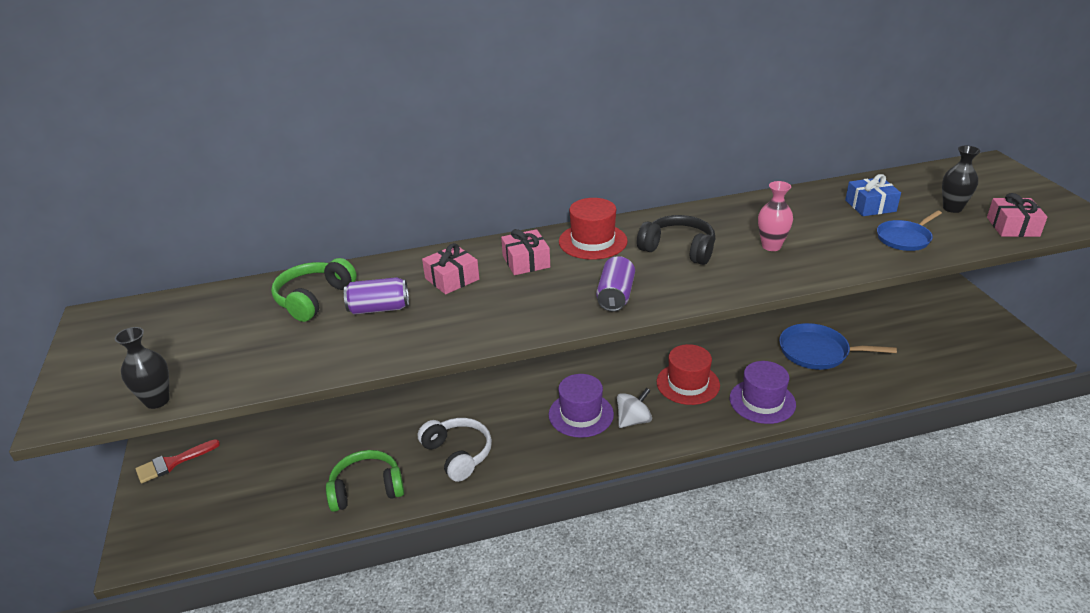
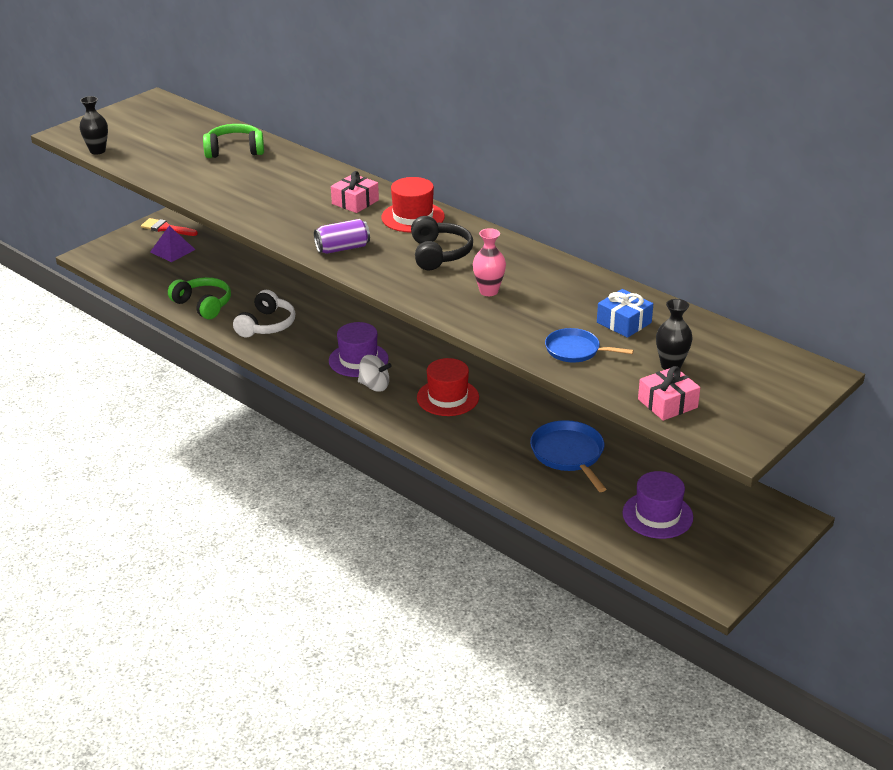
camera: 55 degrees right, 0 degrees up
purple can [344,277,409,315] -> none
pink gift [422,243,479,294] -> none
purple hat [730,361,796,424] -> purple hat moved to [622,471,693,539]
none -> purple pyramid [150,226,196,262]

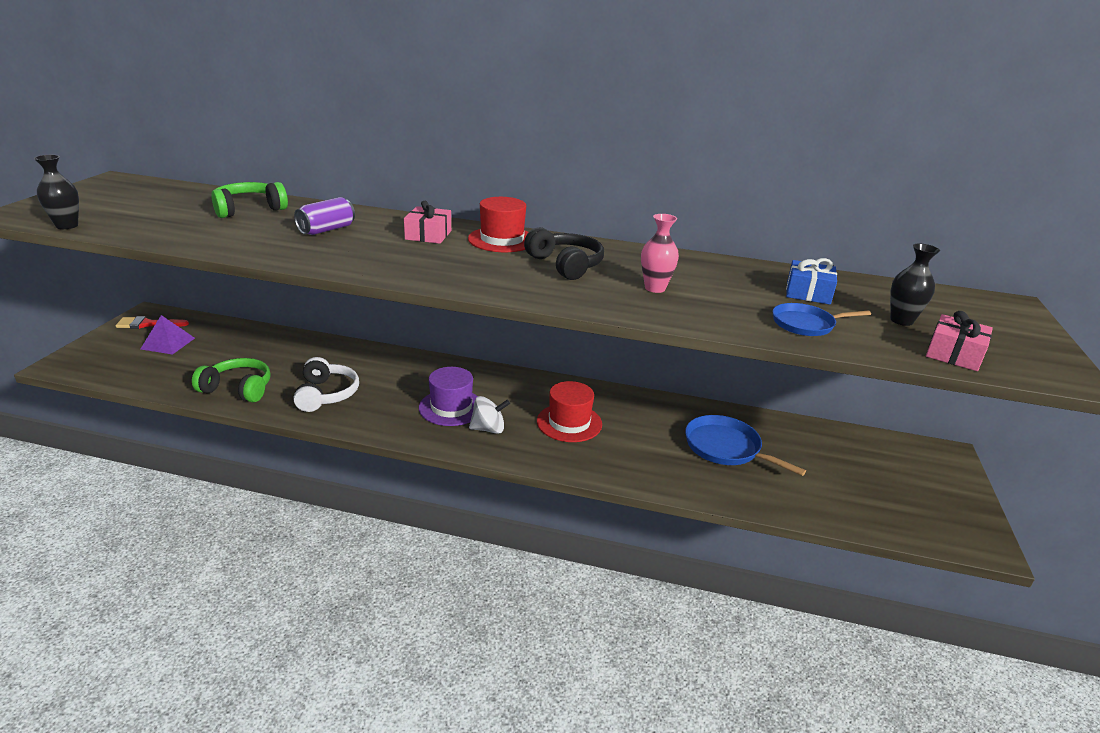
camera: 30 degrees left, 5 degrees down
purple can [314,219,370,254] -> purple can moved to [294,197,355,235]
purple hat [622,471,693,539] -> none

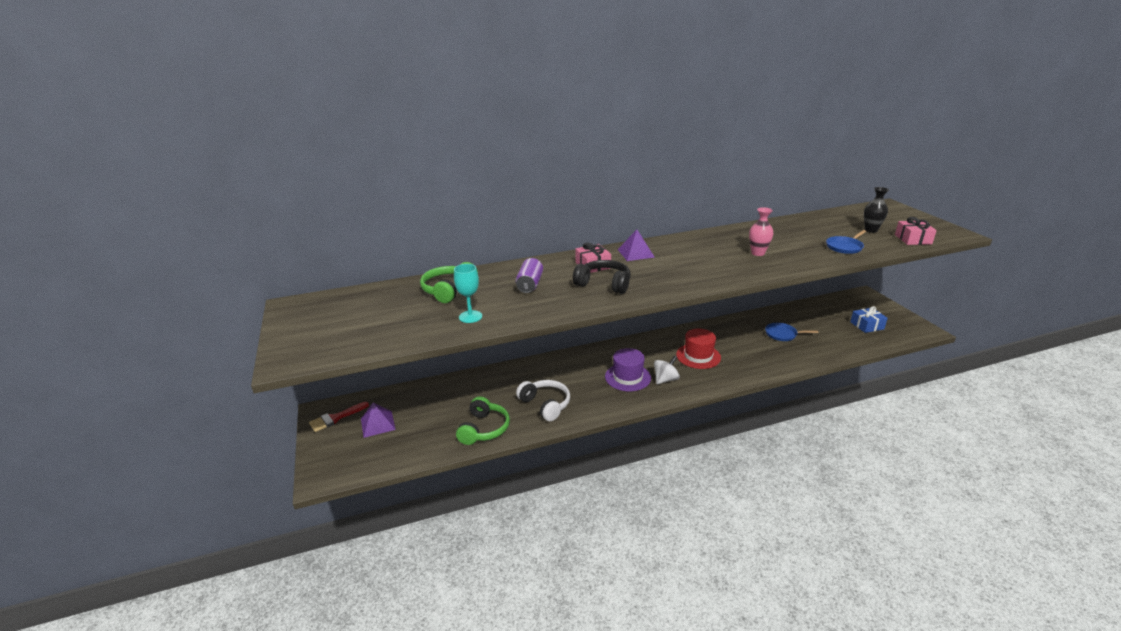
camera: 30 degrees left, 0 degrees up
black vase [34,155,79,229] -> none
green headphones [192,358,271,403] -> green headphones turned 120 degrees clockwise [456,396,510,445]
red hat [468,197,529,252] -> purple pyramid [617,230,655,261]
black headphones [524,227,604,280] -> black headphones moved to [573,260,631,294]
blue pan [685,415,806,476] -> blue pan [765,323,819,341], size x0.66
blue gift [786,258,837,305] -> blue gift moved to [850,306,888,333]
none -> turquoise goblet [454,264,482,323]

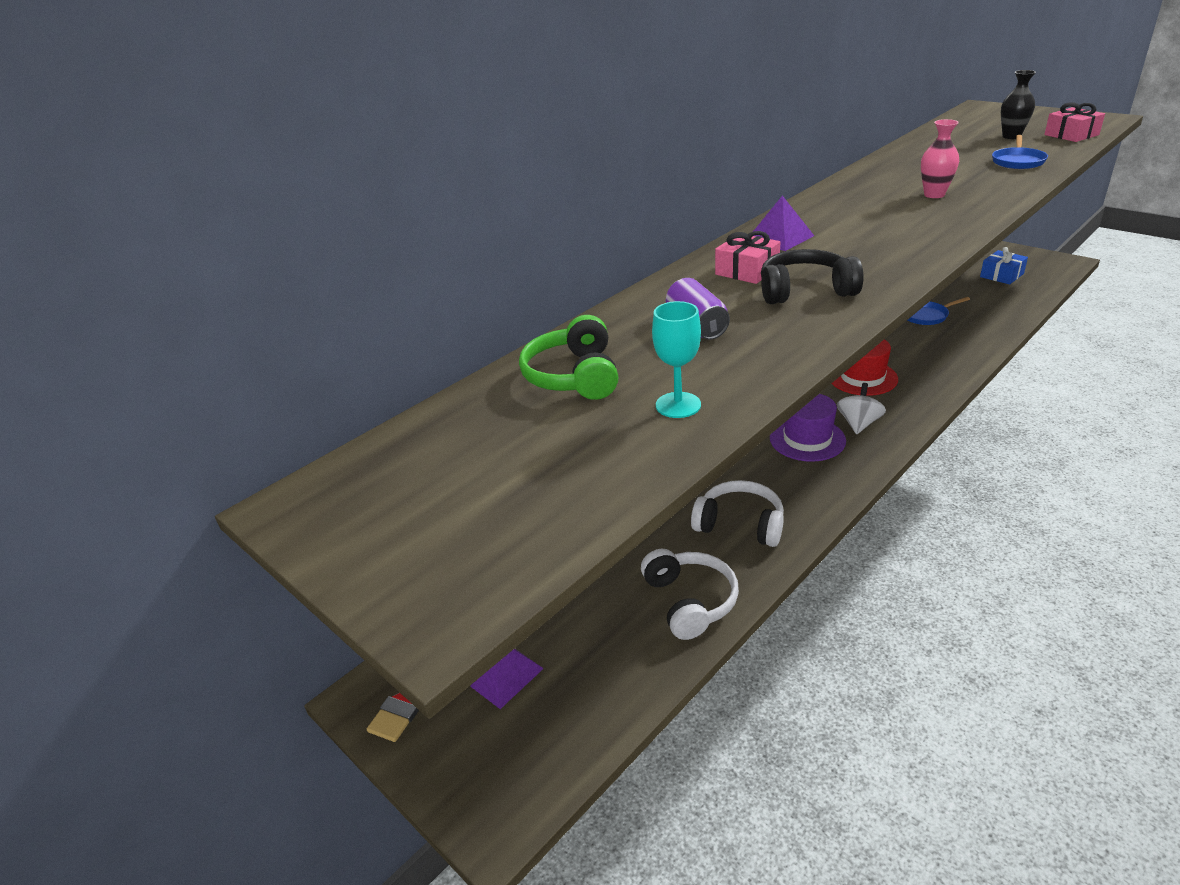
camera: 25 degrees left, 5 degrees up
green headphones [456,396,510,445] -> white headphones [641,549,739,640]

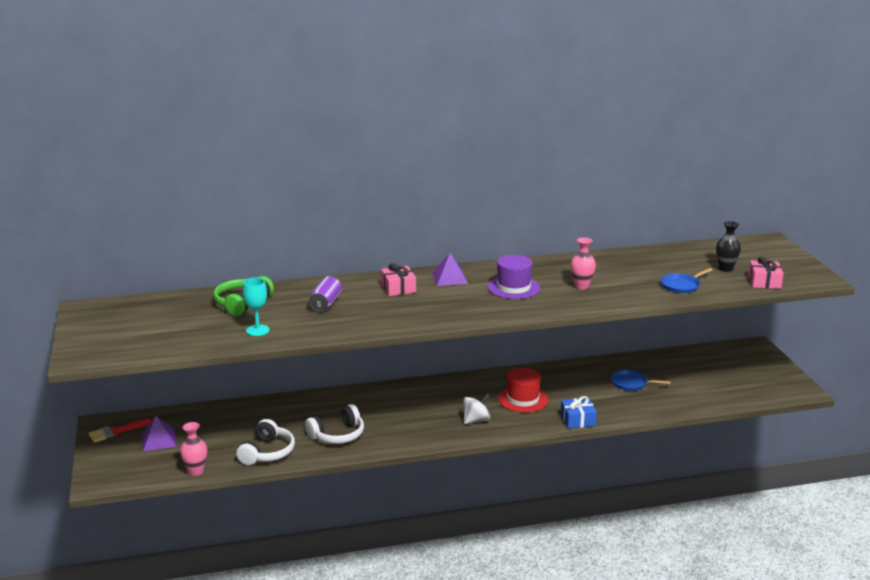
camera: 30 degrees right, 10 degrees down
white headphones [691,480,784,547] -> white headphones turned 90 degrees clockwise [305,404,364,444]
black headphones [761,249,864,304] -> none
purple hat [770,394,846,462] -> purple hat moved to [488,255,540,299]
blue gift [980,247,1028,284] -> blue gift moved to [561,396,597,429]
none -> pink vase [180,422,207,476]

